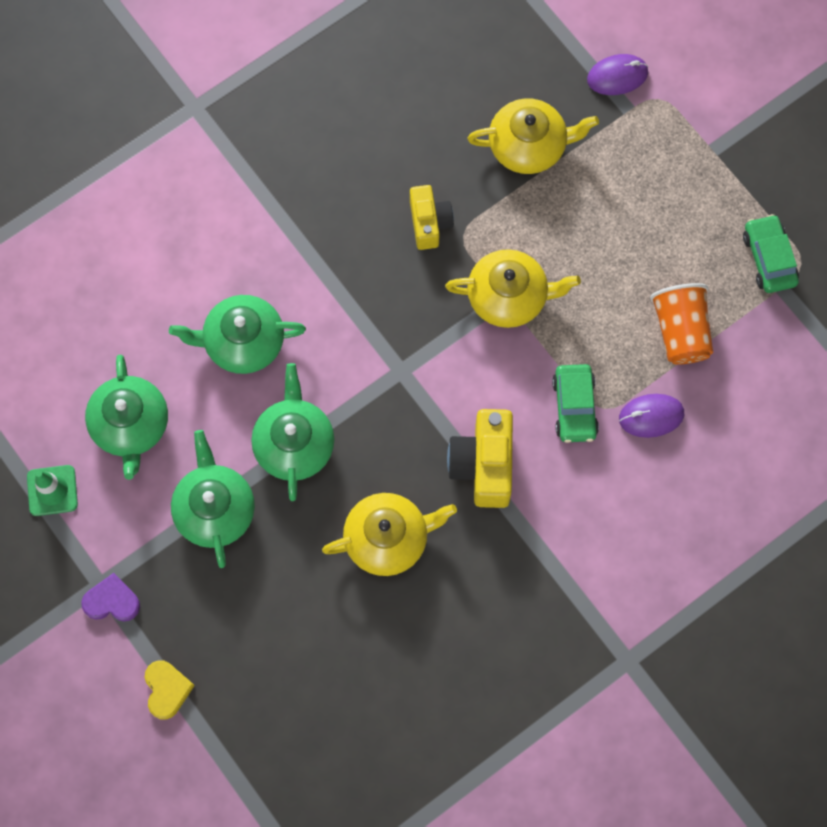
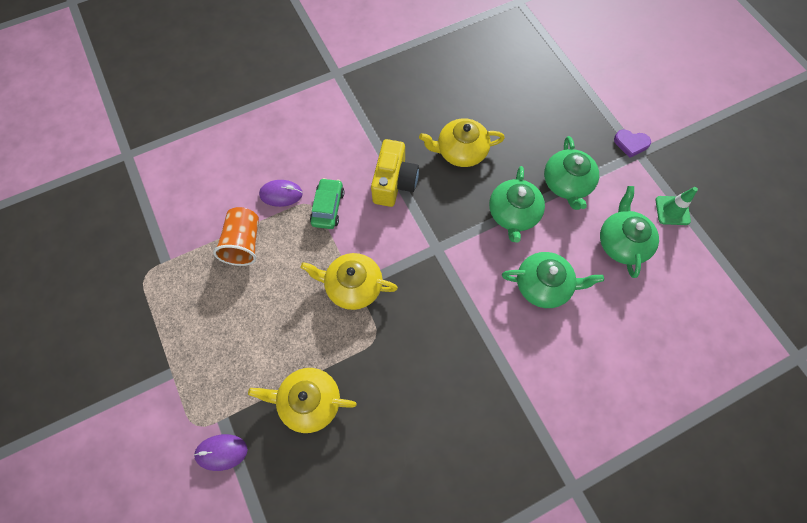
camera: 170 degrees left, 5 degrees down
yellow heart [145,660,195,720] -> none
yellow camera [410,185,454,250] -> none
green car [743,214,799,293] -> none

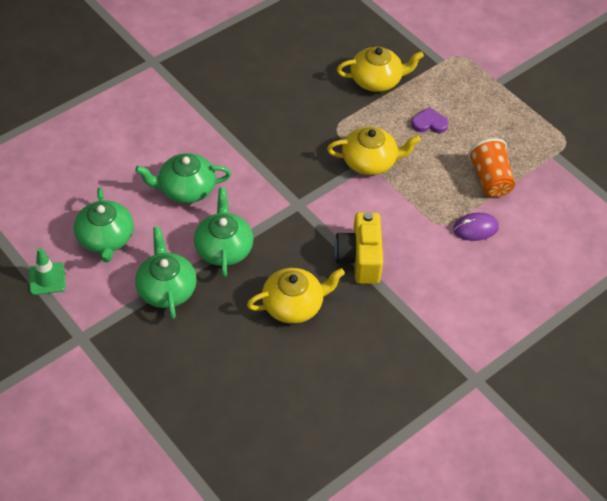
camera: 165 degrees right, 15 degrees down
purple mouse [194,434,248,471] -> none
green car [310,178,344,229] -> none
purple heart [614,130,651,158] -> purple heart moved to [411,107,449,133]

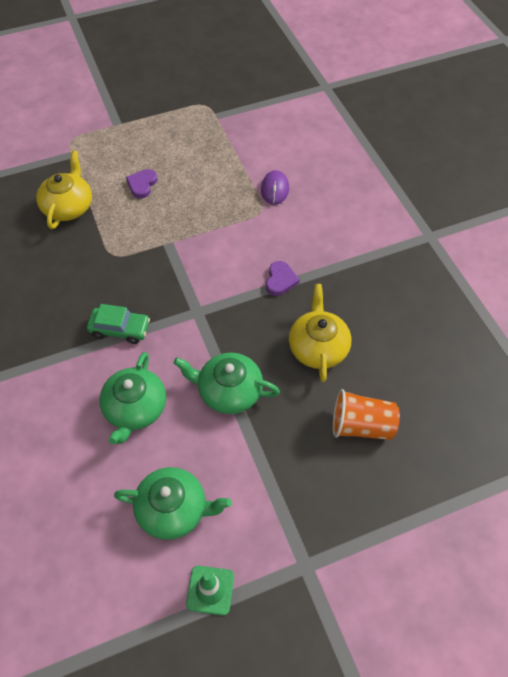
camera: 70 degrees left, 5 degrees up
green teapot [135,227,197,319] -> none
yellow teapot [327,127,420,175] -> none
yellow camera [335,212,383,284] -> purple heart [266,261,300,296]
orange cup [468,138,515,197] -> orange cup moved to [333,389,400,440]
none -> green car [87,304,150,344]

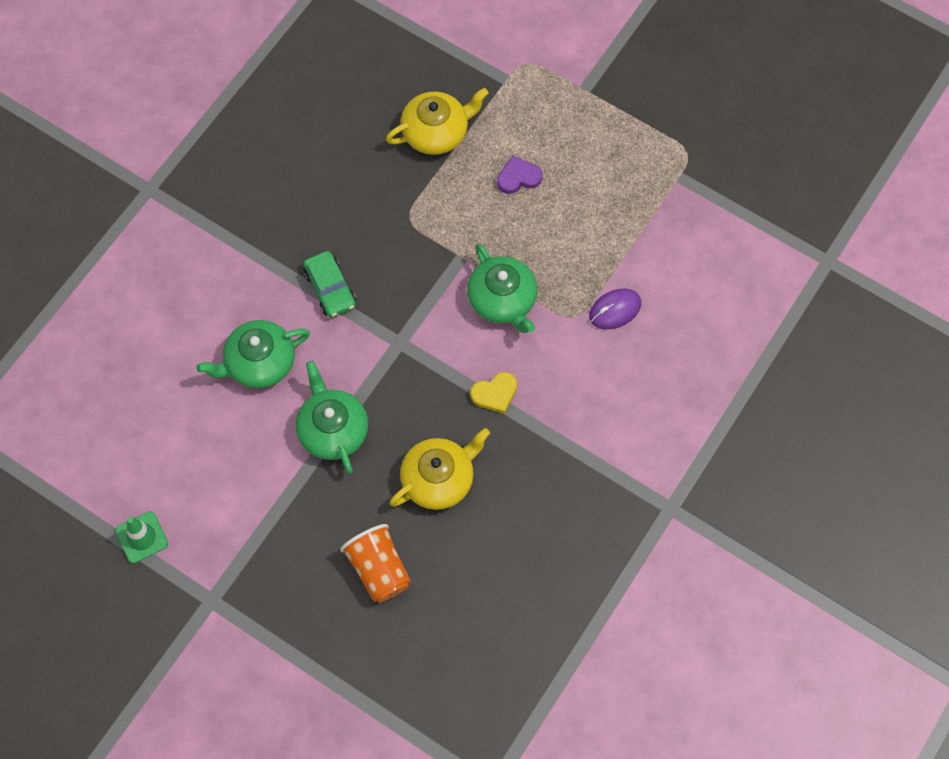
camera: 55 degrees right, 10 degrees up
green teapot [114,467,232,540] -> green teapot moved to [467,244,537,333]
purple heart [266,261,300,296] -> yellow heart [470,372,517,414]

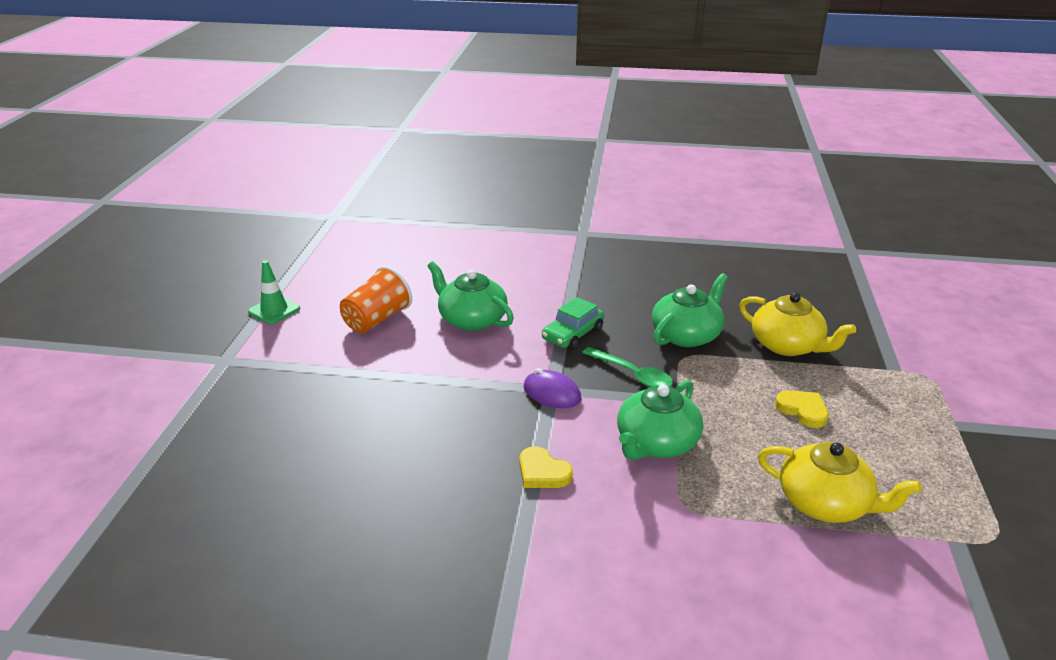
camera: 65 degrees right, 35 degrees down
green teapot [296,361,368,474] -> green teapot moved to [652,273,728,347]
orange cup [340,524,411,603] -> orange cup moved to [340,266,412,333]
yellow teapot [390,428,490,510] -> yellow teapot moved to [758,442,922,523]
purple heart [497,156,543,194] -> yellow heart [775,390,829,428]
purple mouse [589,289,641,329] -> purple mouse moved to [524,368,581,408]
none -> green spoon [582,347,673,387]

